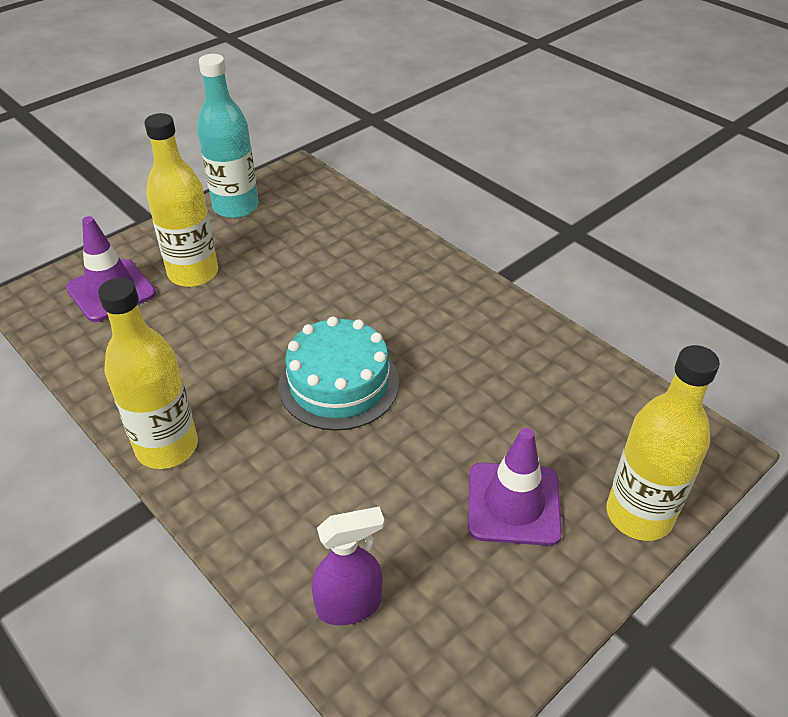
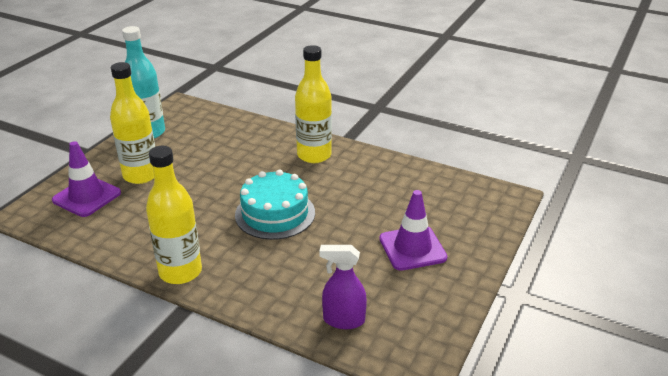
camera: 20 degrees left, 10 degrees down
purple spray bottle [312,506,384,625] -> purple spray bottle turned 135 degrees counterclockwise [319,245,367,329]
yellow bottle [607,345,720,541] -> yellow bottle moved to [295,45,332,163]

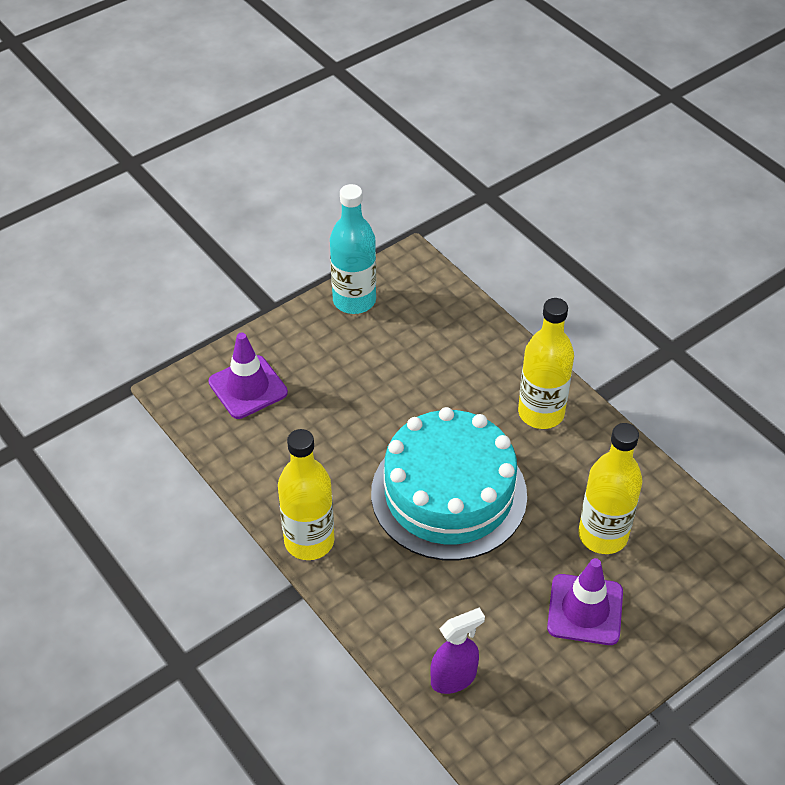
camera: 25 degrees right, 15 degrees up
yellow bottle [110,62,155,184] -> yellow bottle moved to [578,423,643,554]
turquoise cake [235,170,315,240] -> turquoise cake [371,407,527,560], size x1.53
purple spray bottle [319,245,367,329] -> purple spray bottle turned 120 degrees clockwise [431,608,485,694]

